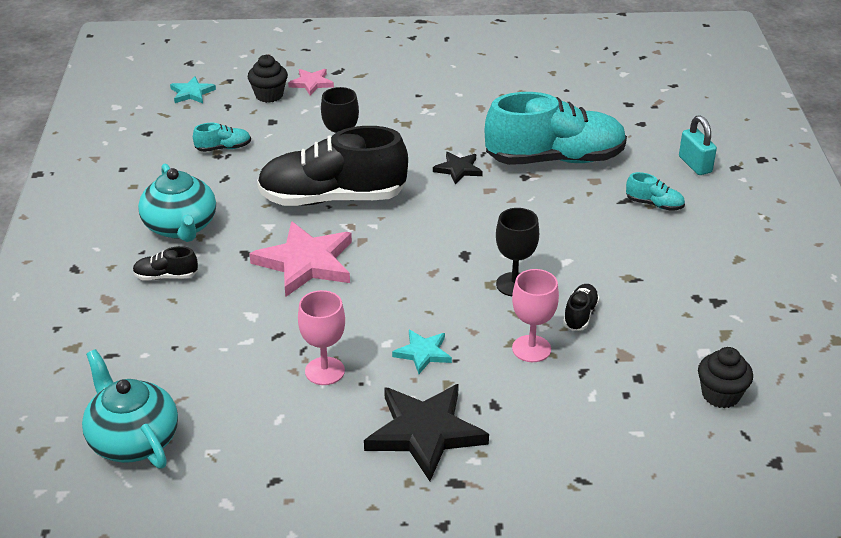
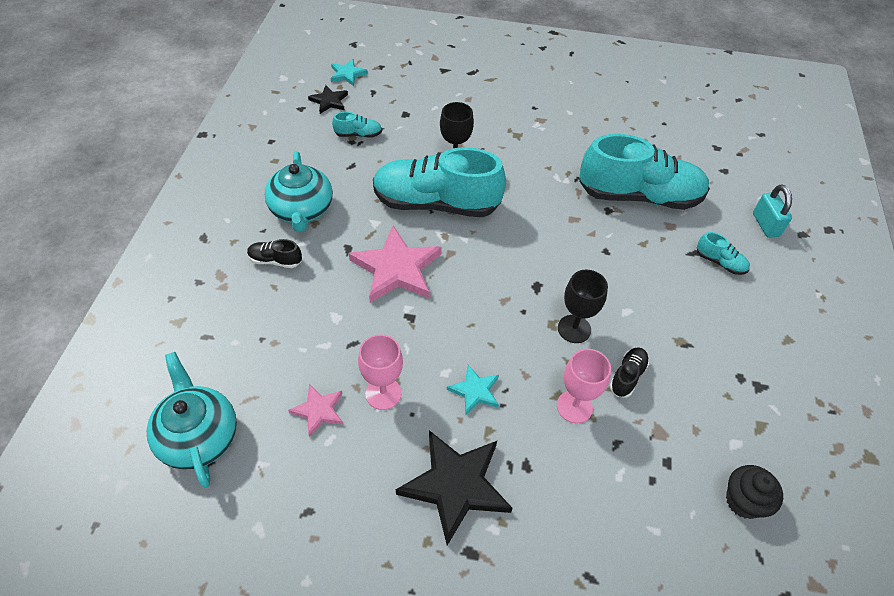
camera: 10 degrees right, 15 degrees up
black cupcake [248,55,288,103] -> none
black shoe [257,126,408,206] -> turquoise shoe [373,147,506,217]
pink star [288,69,334,96] -> pink star moved to [288,384,343,437]
black star [433,152,483,184] -> black star moved to [308,85,348,114]

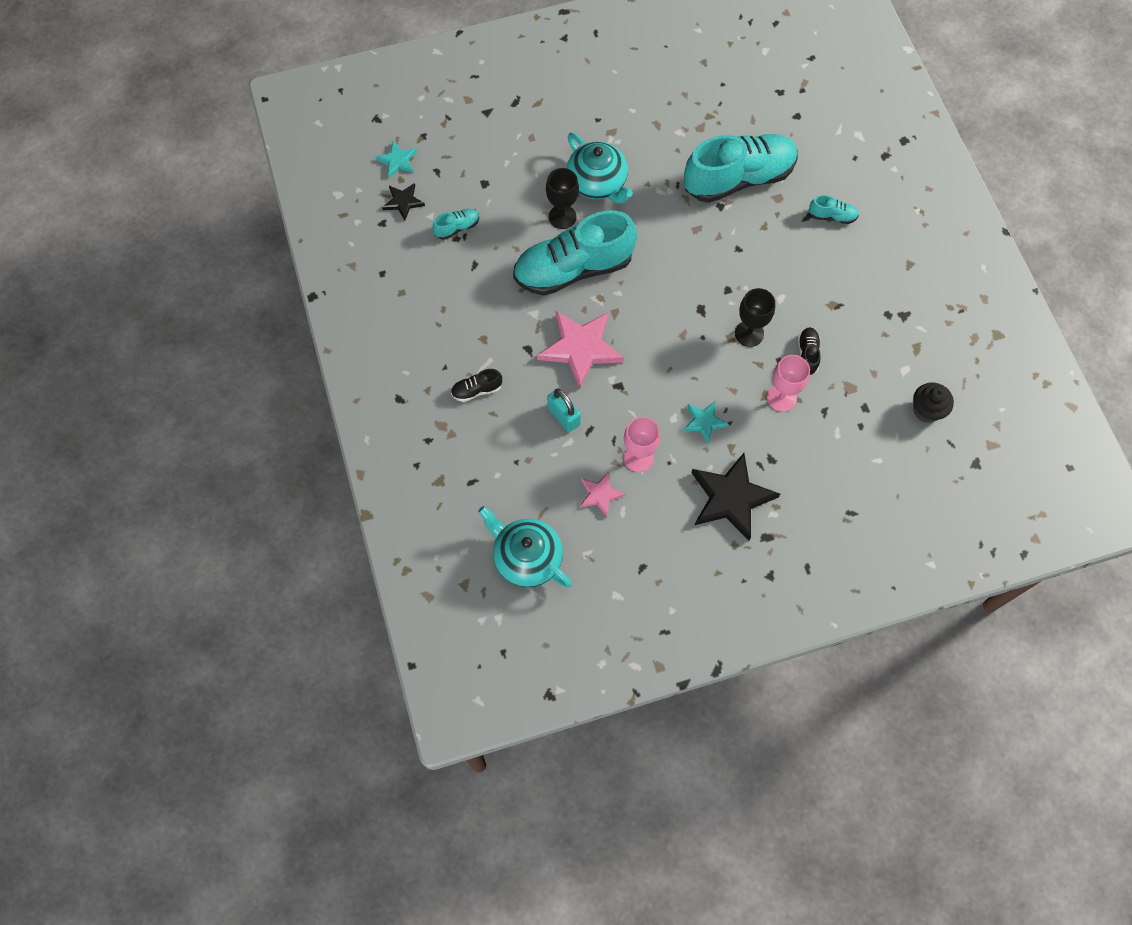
camera: 25 degrees left, 15 degrees up
turquoise teapot [265,151,333,232] -> turquoise teapot moved to [567,133,633,204]
turquoise padlock [753,184,792,238] -> turquoise padlock moved to [547,388,581,432]

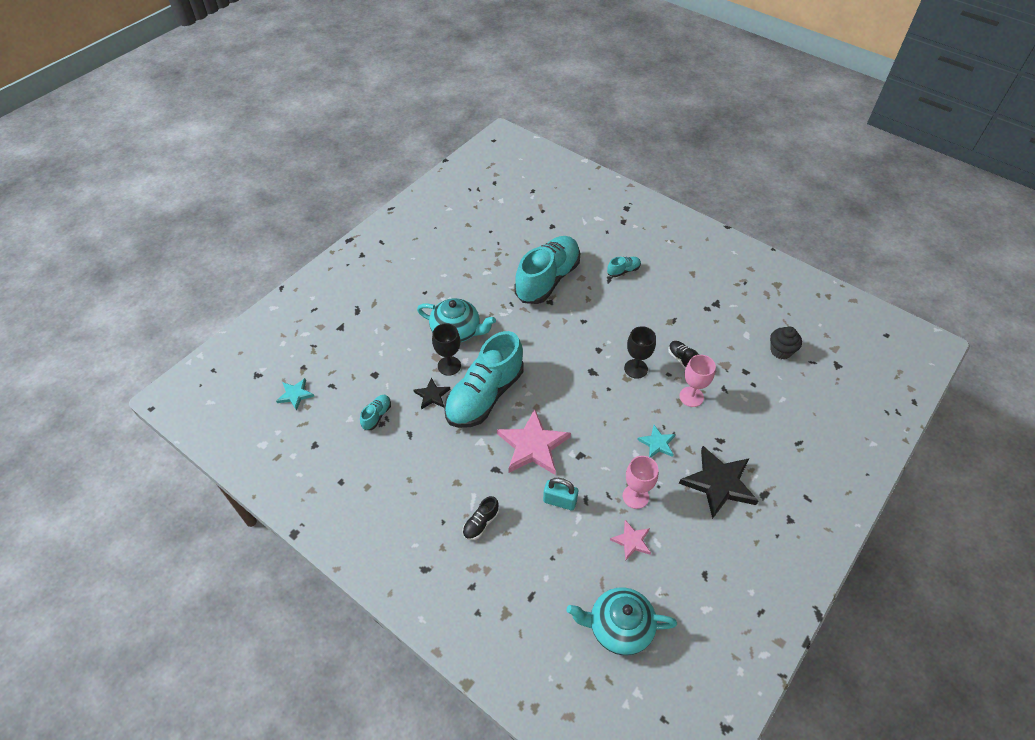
camera: 35 degrees left, 15 degrees down
black star [382,183,425,220] -> black star moved to [414,378,450,410]

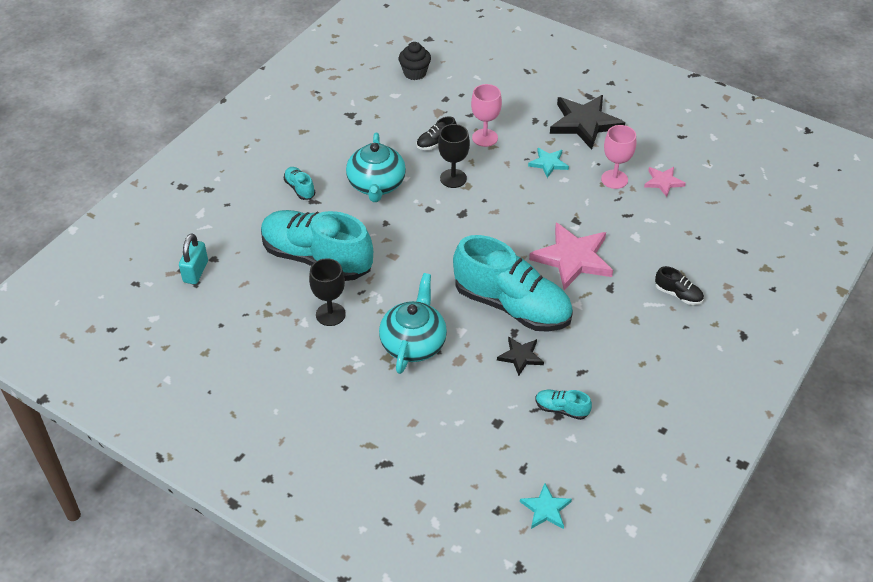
camera: 95 degrees left, 5 degrees down
black goblet [432,323,461,376] -> black goblet moved to [309,258,346,326]
turquoise padlock [543,478,578,510] -> turquoise padlock moved to [179,233,208,284]
turquoise teapot [567,587,677,656] -> turquoise teapot moved to [346,133,406,202]

